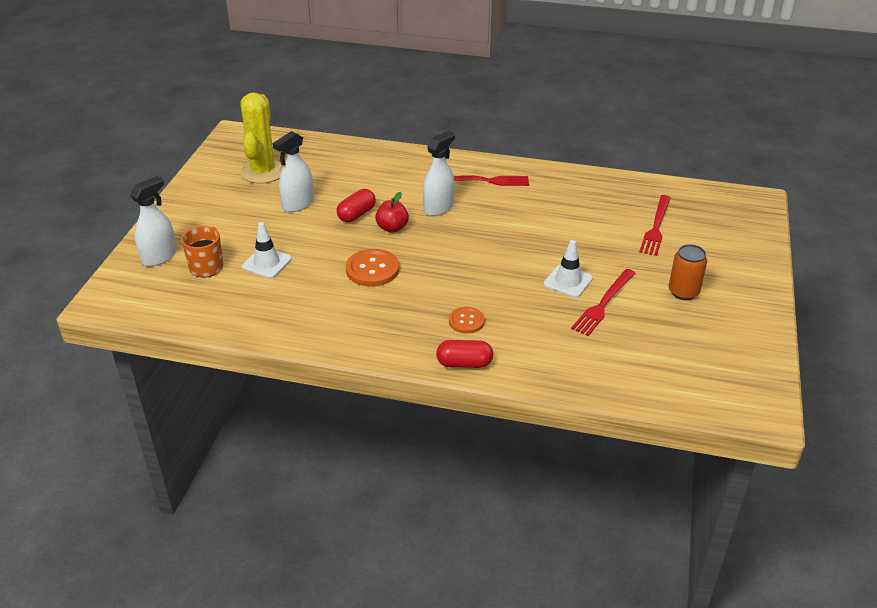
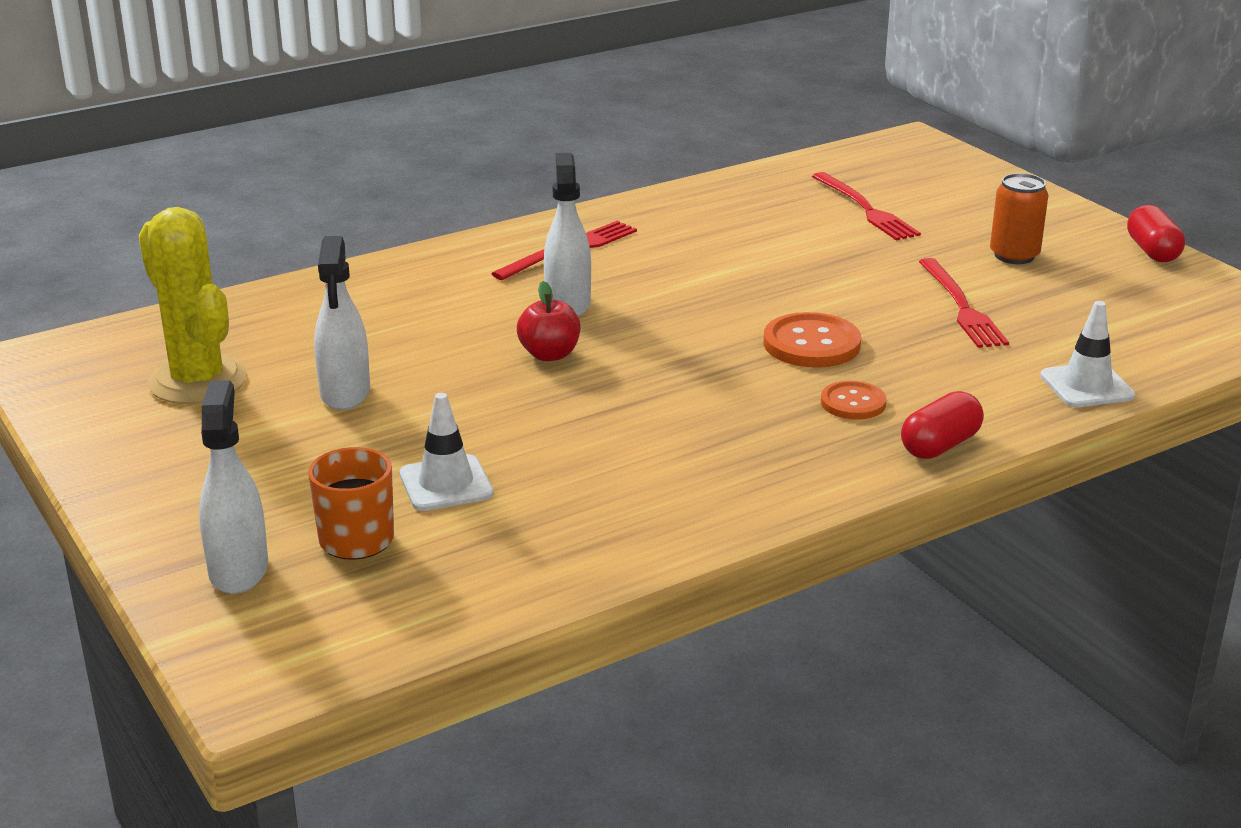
camera: 45 degrees left, 10 degrees down
red capsule [337,189,376,222] -> red capsule moved to [1127,205,1185,262]
orange button [346,249,399,287] -> orange button moved to [764,312,861,368]
white traffic cone [544,240,593,298] -> white traffic cone moved to [1040,301,1135,407]

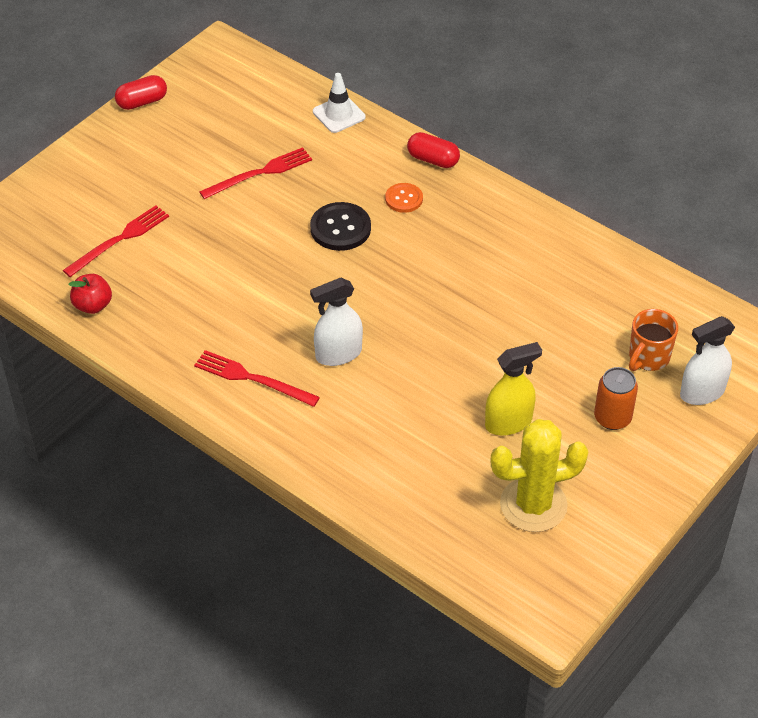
camera: 110 degrees left, 20 degrees up
yellow cactus [139,207,247,404] -> yellow cactus turned 45 degrees clockwise [490,419,588,532]
white spray bottle [314,236,370,410] -> yellow spray bottle [485,342,542,436]
white traffic cone [400,393,494,511] -> none
red apple [517,281,580,361] -> red apple moved to [68,274,112,314]
orange button [764,312,861,368] -> black button [310,202,371,251]
orange can [990,173,1048,264] -> orange can moved to [594,367,638,430]

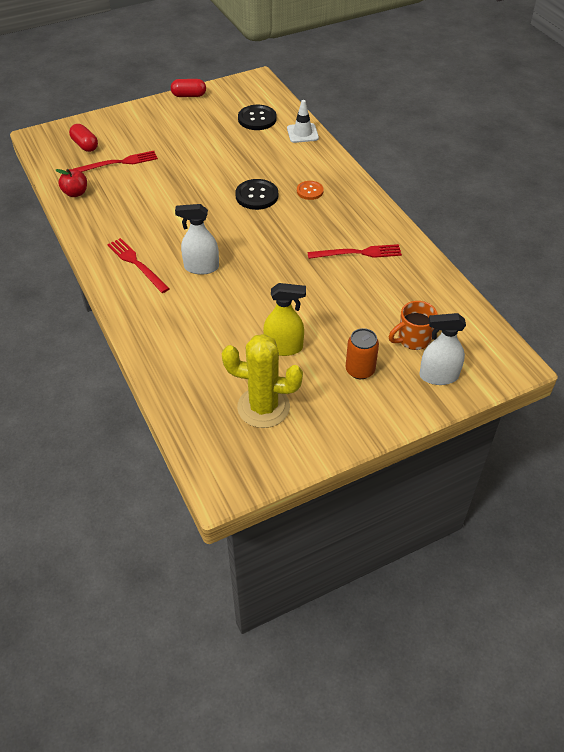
camera: 25 degrees right, 0 degrees up
red fork [199,147,312,199] -> red fork moved to [307,244,402,259]
red capsule [407,132,460,168] -> red capsule moved to [69,124,98,152]
none -> black button [238,105,277,130]

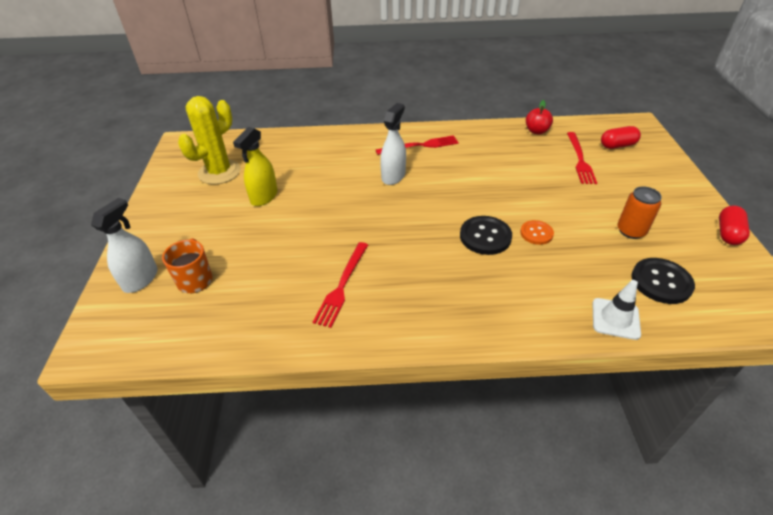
camera: 115 degrees right, 5 degrees down
orange button [297,181,324,200] -> orange button moved to [520,220,554,245]
orange can [345,328,379,379] -> orange can moved to [617,186,662,239]

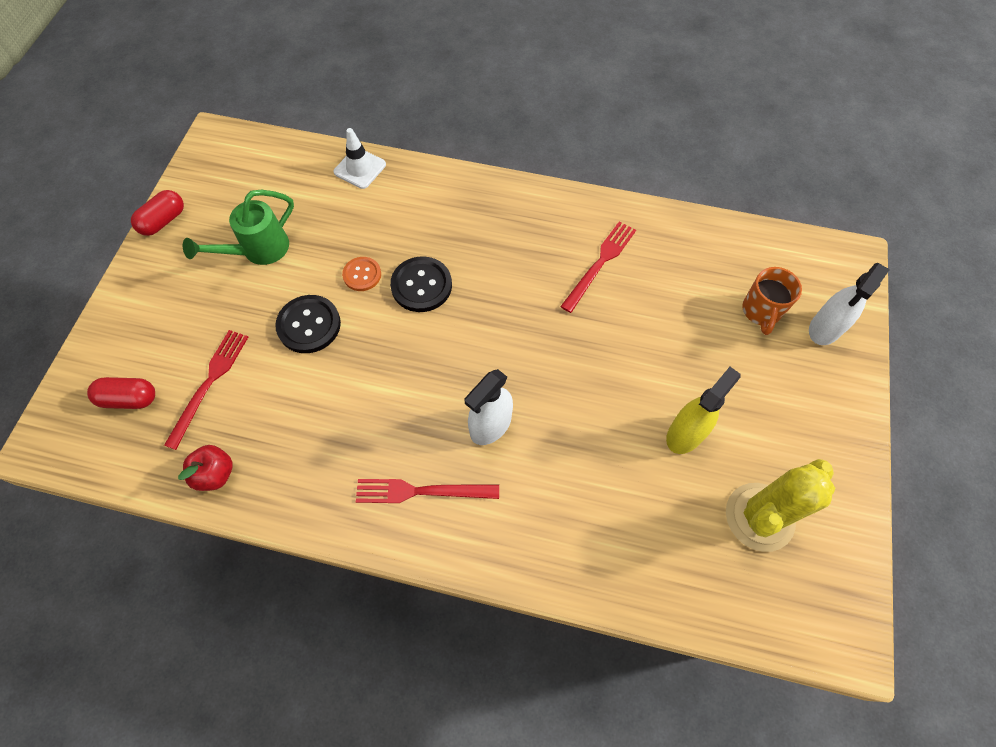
camera: 165 degrees left, 20 degrees up
orange can [617,186,662,239] -> green watering can [183,190,294,265]
black button [631,258,695,304] -> black button moved to [275,295,341,353]

